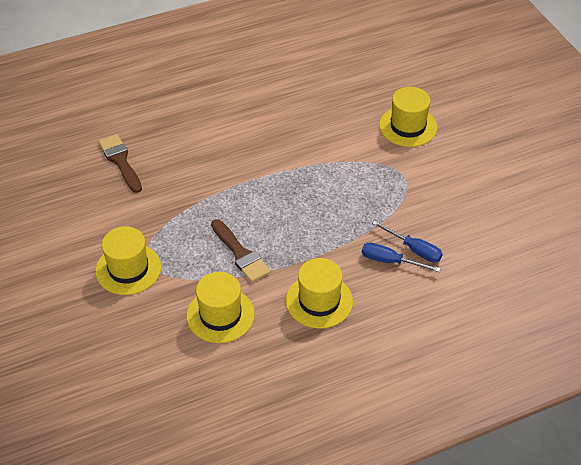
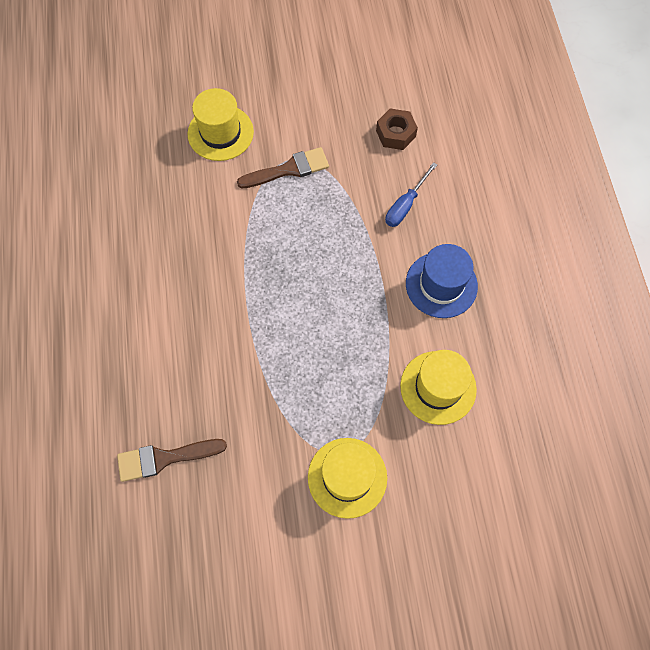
camera: 75 degrees left, 20 degrees up
brown brush [211,219,271,282] -> brown brush moved to [237,147,329,188]
yellow hat [286,258,353,328] -> blue hat [406,244,478,318]
blue screwdriver [372,221,443,263] -> none
none -> brown nut [376,108,418,150]

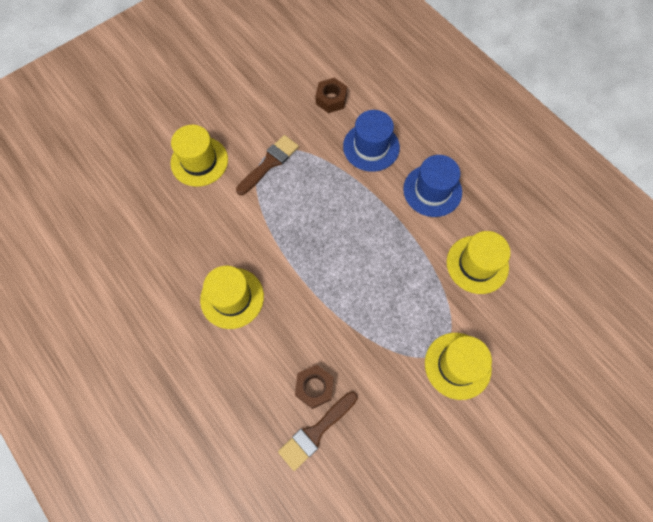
camera: 30 degrees left, 0 degrees up
blue screwdriver [385,162,437,227] -> blue hat [343,110,400,172]
none -> yellow hat [200,266,264,329]
none -> brown nut [295,365,334,409]

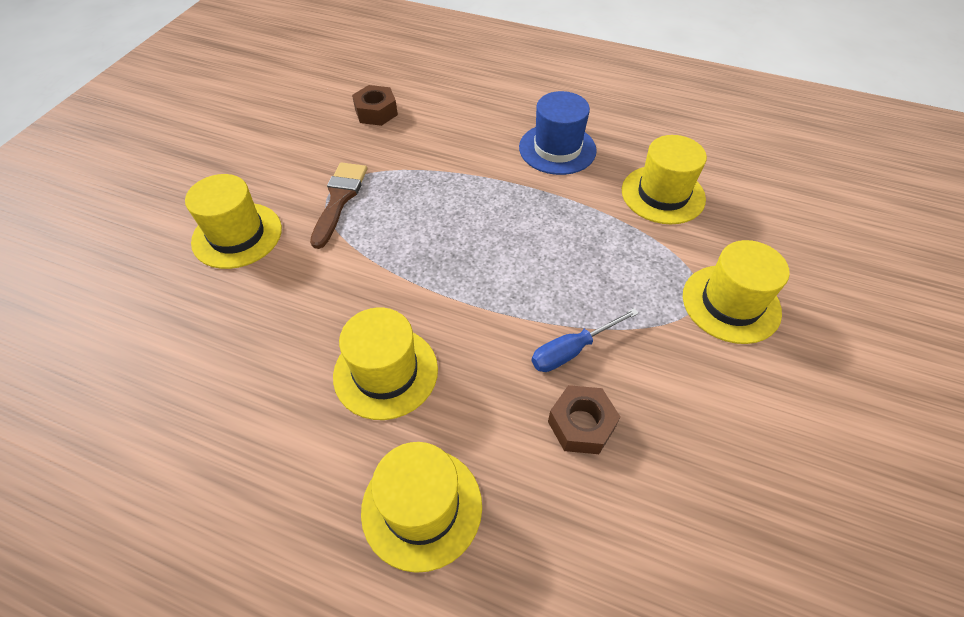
camera: 30 degrees left, 15 degrees down
brown brush [278,392,358,471] -> none
blue hat [343,110,400,172] -> none
none -> yellow hat [361,442,482,573]
none -> blue screwdriver [532,308,639,372]

